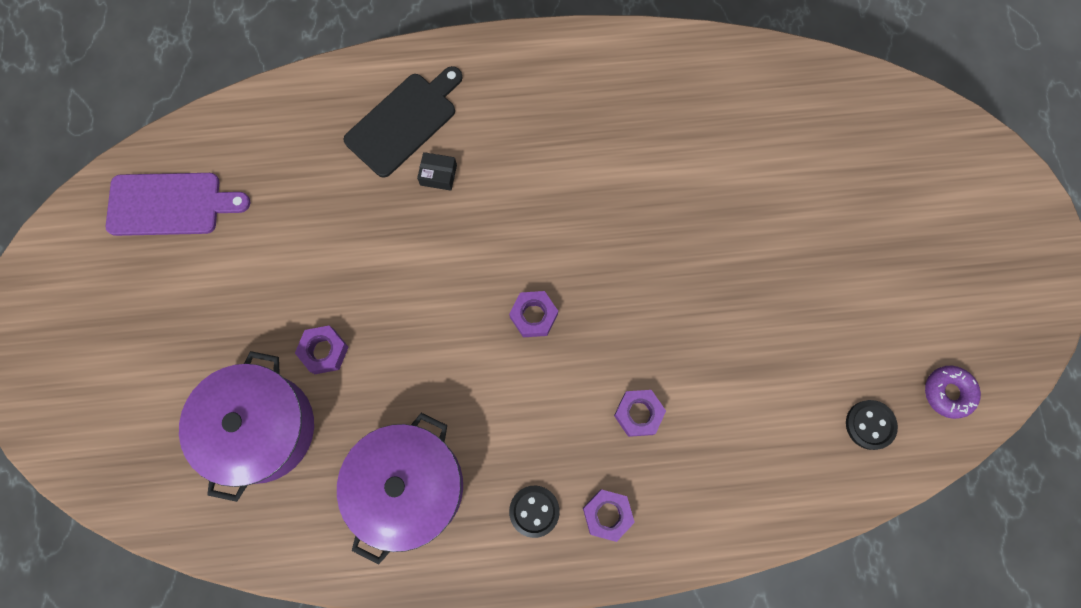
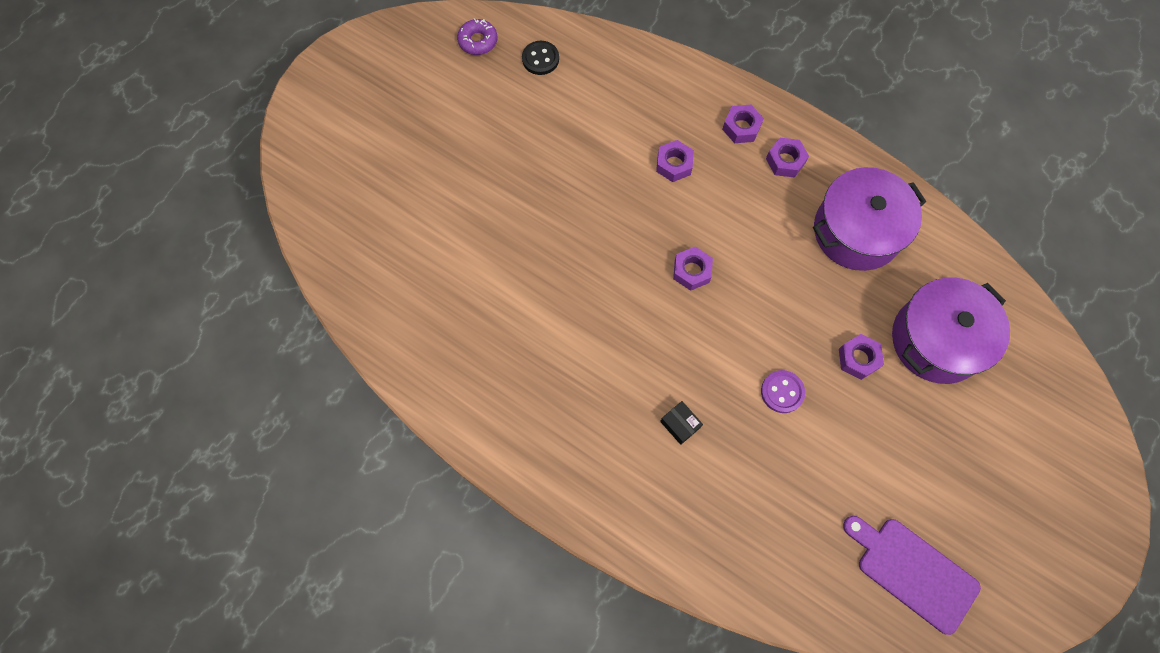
camera: 140 degrees left, 5 degrees down
black cutting board [344,66,463,178] -> none
black button [509,486,560,538] -> purple nut [766,138,809,178]
none -> purple button [761,370,805,413]

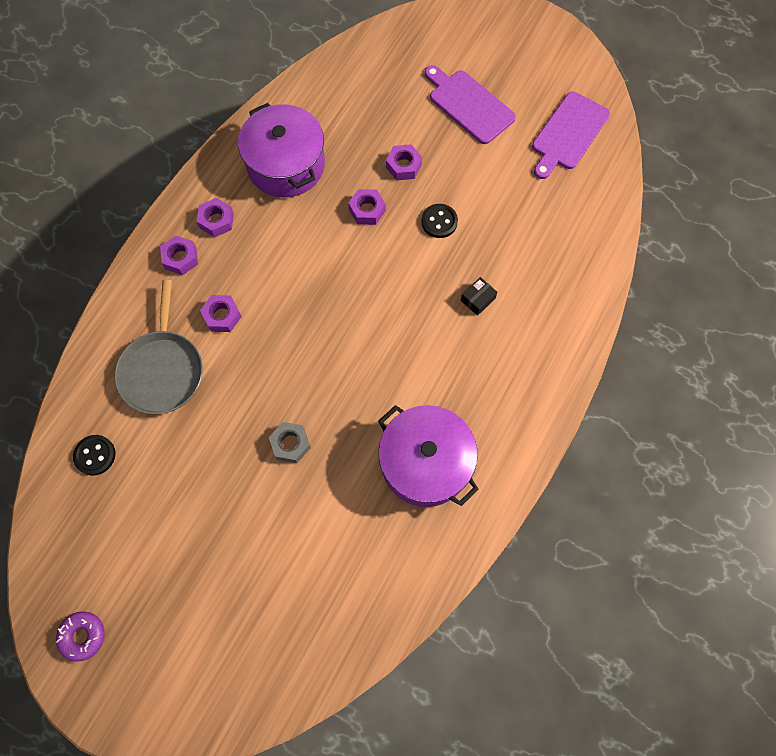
camera: 95 degrees left, 0 degrees up
purple donut [457,18,497,55] -> purple donut moved to [56,611,105,662]
purple nut [673,246,713,291] -> purple nut moved to [348,189,386,225]
purple button [761,370,805,413] -> black button [421,204,458,238]
purple pot [892,277,1010,384] -> purple pot moved to [378,405,479,507]
none -> grey pan [114,280,203,414]
none -> grey nut [269,422,311,463]
none -> purple cutting board [424,65,516,144]

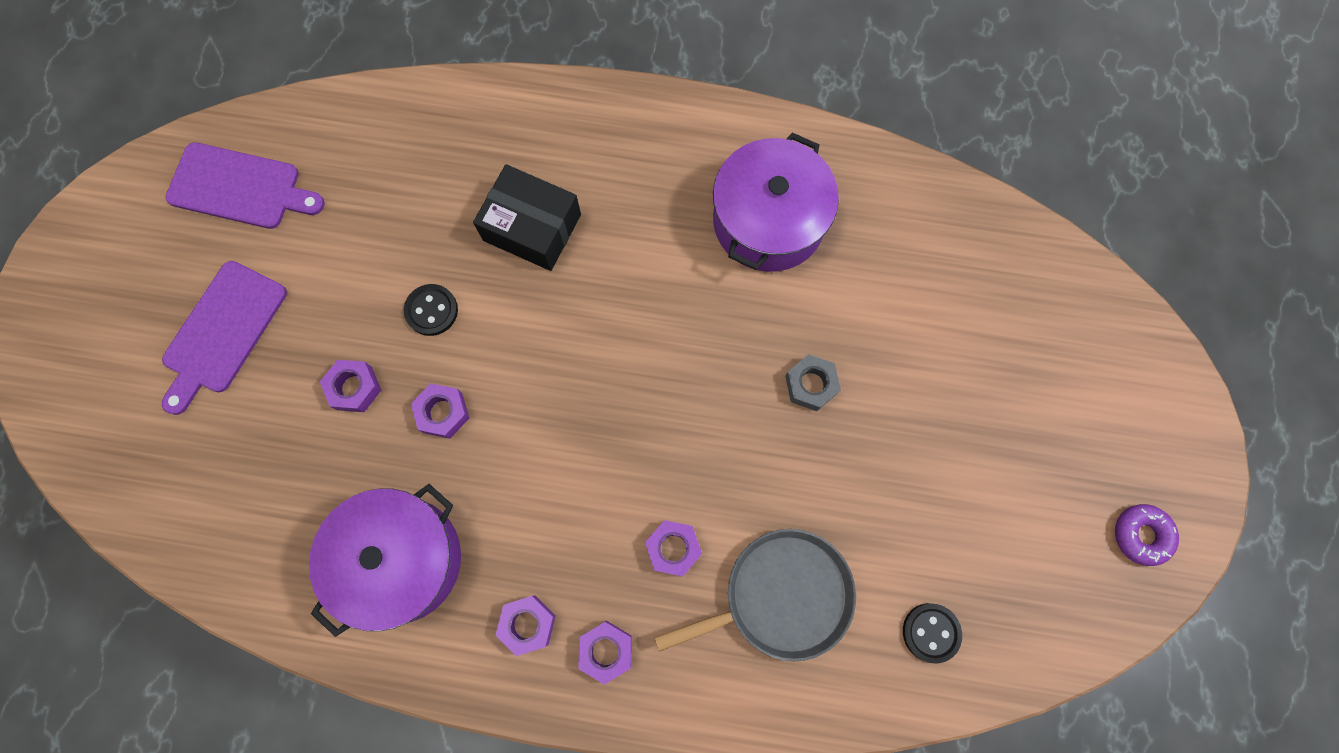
camera: 110 degrees left, 5 degrees up
black box [461,277,497,316] -> black box [473,164,581,271], size x2.13

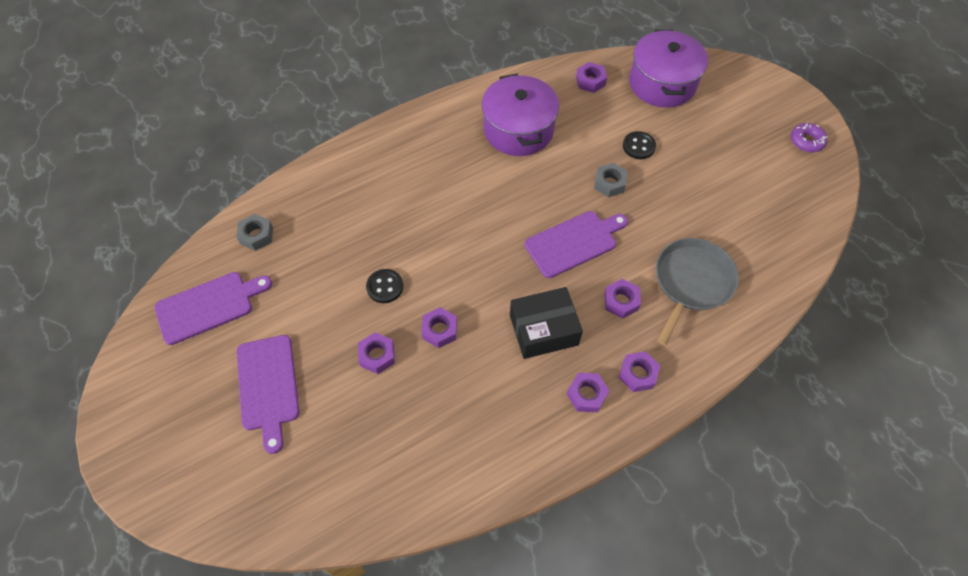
camera: 40 degrees left, 15 degrees down
purple pot [309,484,461,637] -> purple pot moved to [629,30,708,108]
black box [473,164,581,271] -> black box moved to [510,287,583,359]
black button [903,603,962,664] -> black button moved to [623,131,656,159]
none -> grey nut [236,214,273,251]
none -> purple cutting board [524,211,628,278]
none -> purple nut [576,62,607,93]

